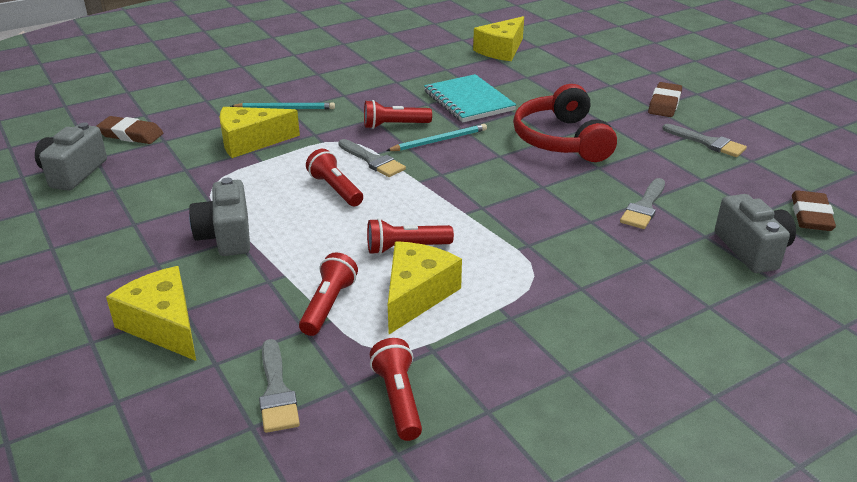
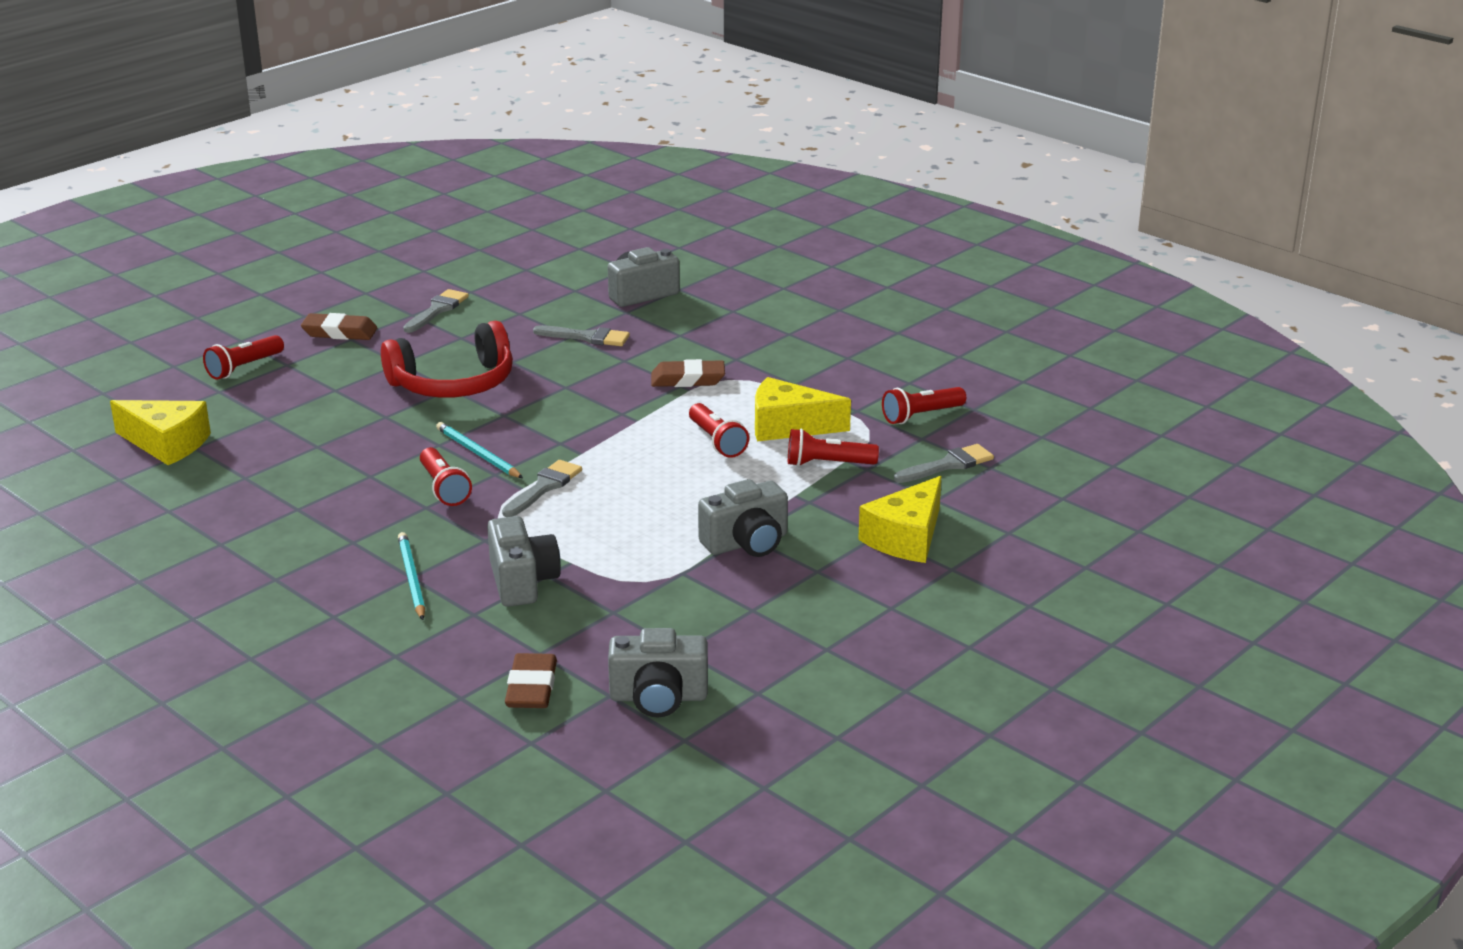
camera: 105 degrees left, 5 degrees down
yellow cheese [219,107,300,158] -> grey camera [487,516,561,607]
red flashlight [306,149,363,206] -> red flashlight moved to [203,335,284,380]
turquoise notebook [424,74,516,122] -> none
brown eraser [792,190,836,231] -> brown eraser moved to [651,359,725,387]

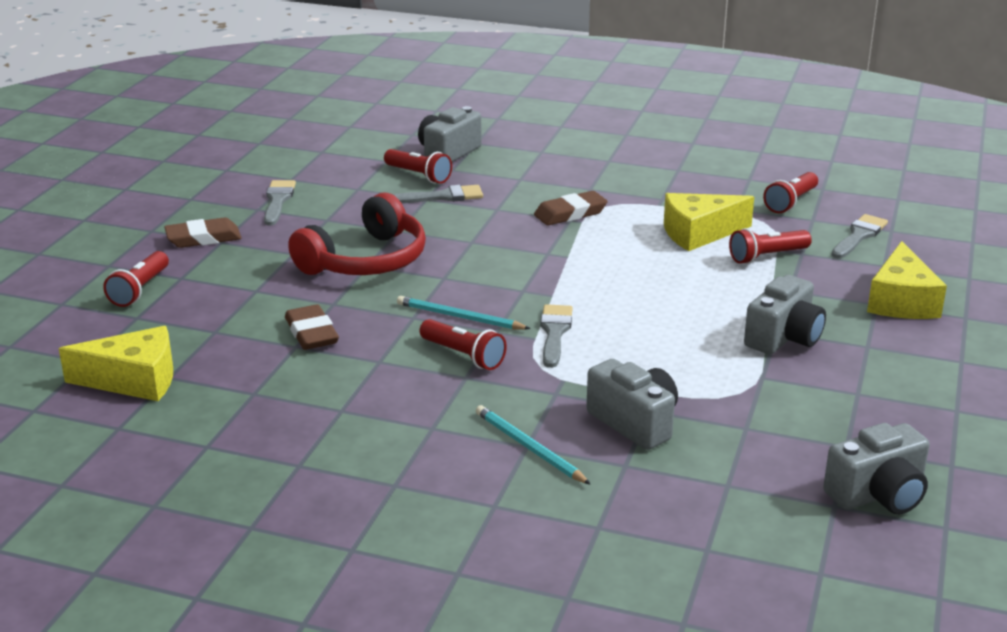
camera: 25 degrees left, 0 degrees up
brown eraser [505,653,557,708] -> brown eraser moved to [285,304,339,350]
red flashlight [689,403,749,458] -> red flashlight moved to [384,149,452,184]

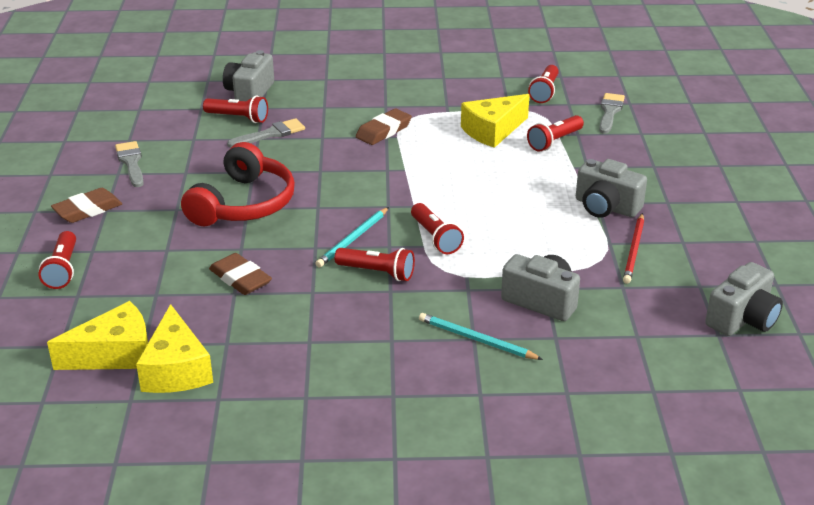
camera: 20 degrees left, 5 degrees up
turquoise pencil [397,296,531,329] -> turquoise pencil turned 60 degrees counterclockwise [315,207,389,267]
grey brush [540,304,573,368] -> red flashlight [411,203,464,254]
grey camera [744,275,826,354] -> grey camera turned 105 degrees clockwise [576,159,647,218]
yellow cheese [867,241,947,319] -> yellow cheese moved to [136,304,213,393]
none -> red pencil [623,213,644,284]

